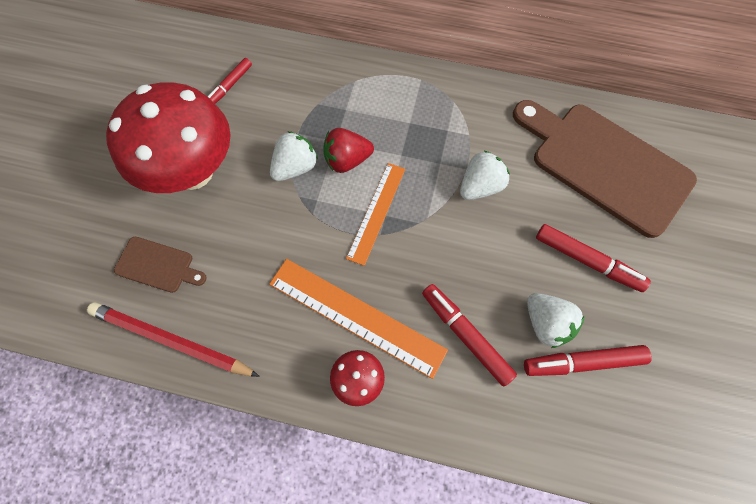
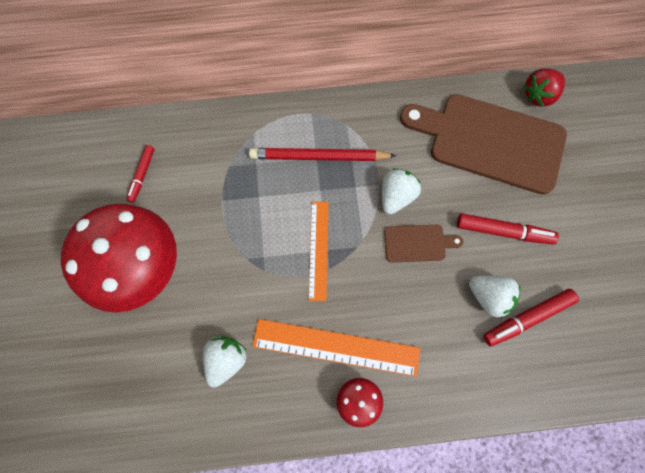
camera: 20 degrees left, 5 degrees up
red pencil [87,302,260,377] -> red pencil moved to [249,148,396,161]
brown cutting board [114,237,207,293] -> brown cutting board moved to [384,225,463,263]
white strawberry [270,131,318,181] -> white strawberry moved to [203,336,246,388]
red strawberry [323,128,374,173] -> red strawberry moved to [524,68,565,107]
red marker [422,284,517,387] -> none

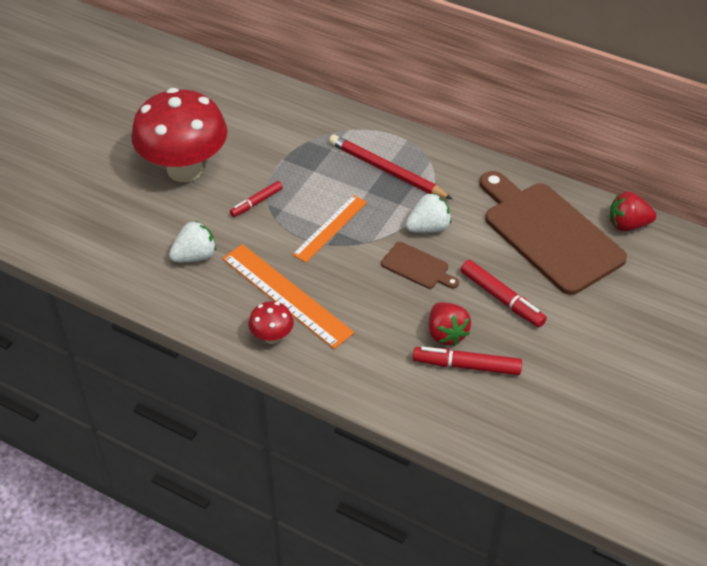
camera: 35 degrees right, 25 degrees down
red marker [126,145,155,203] -> red marker moved to [230,181,283,217]
white strawberry [469,276,521,318] -> red strawberry [429,302,471,346]

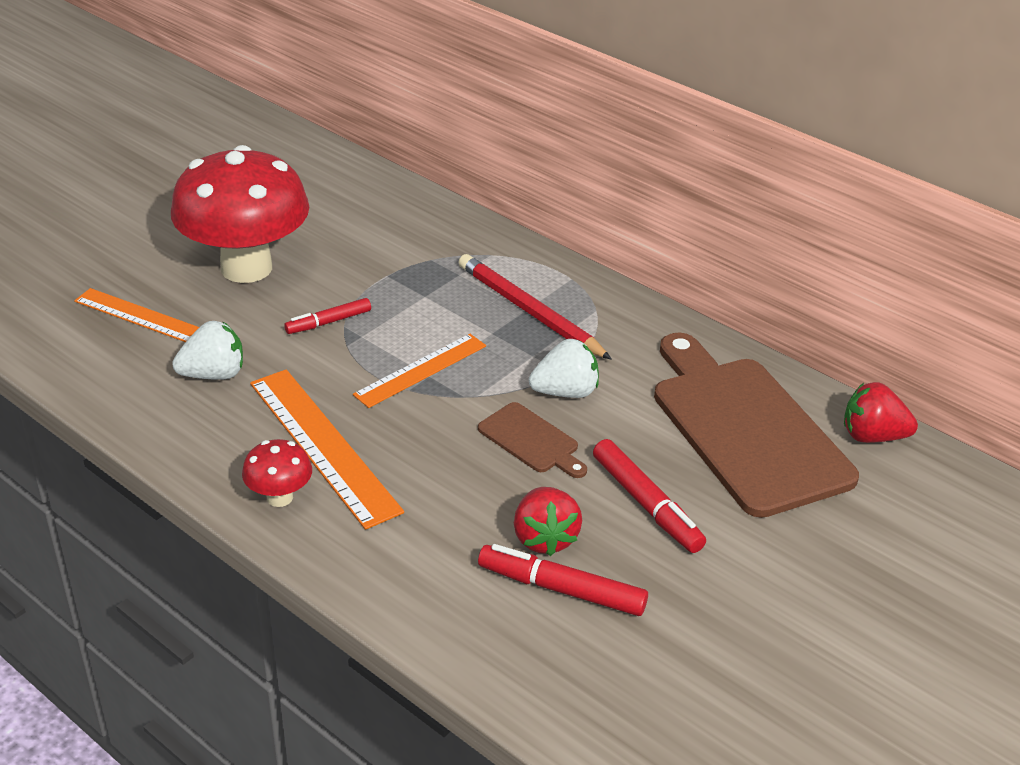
camera: 10 degrees right, 10 degrees down
none -> orange ruler [74,288,199,342]

